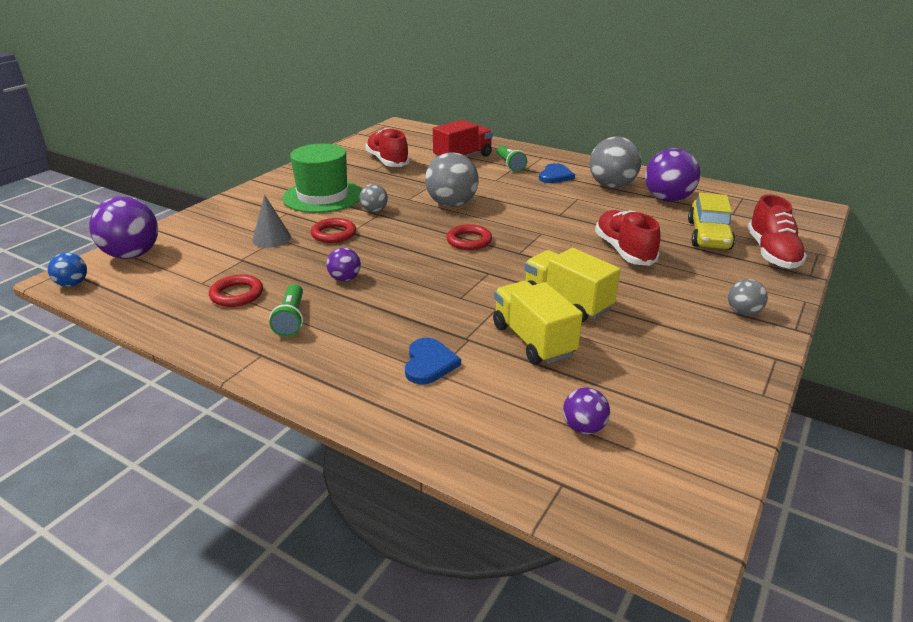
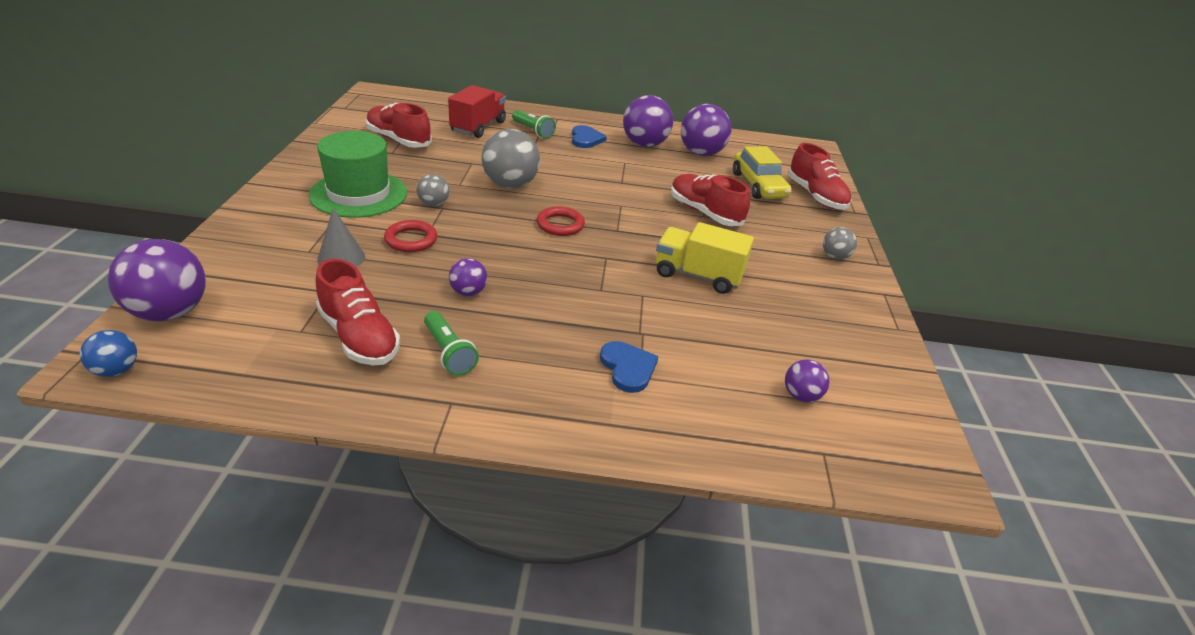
camera: 30 degrees left, 5 degrees up
red ring [209,275,263,307] -> red shoe [316,259,400,365]
yellow truck [493,281,583,365] -> none
grey ball [590,137,641,188] -> purple ball [623,95,673,147]

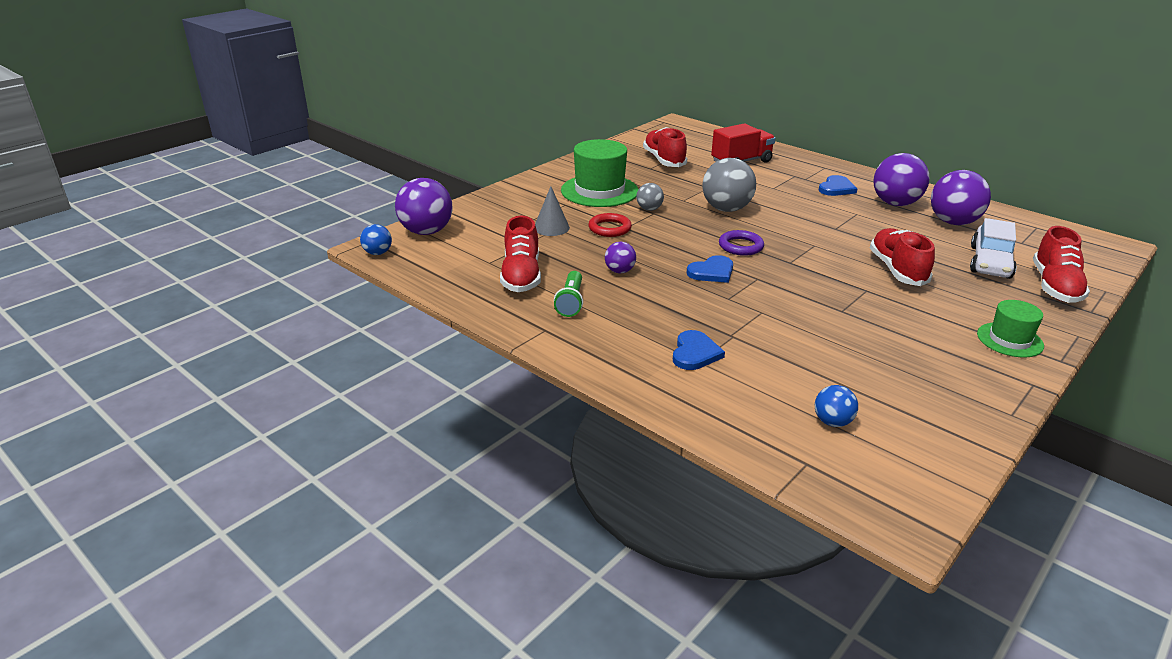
camera: 40 degrees right, 5 degrees down
green flashlight [512,110,556,139] -> none
red ring [537,206,585,236] -> purple ring [719,230,764,256]
yellow truck [656,222,754,294] -> none
yellow car [733,146,792,199] -> white car [970,218,1017,279]
purple ball [785,359,830,402] -> blue ball [815,385,858,427]
grey ball [823,227,857,260] -> green hat [977,300,1044,358]
none -> blue heart [687,255,733,283]

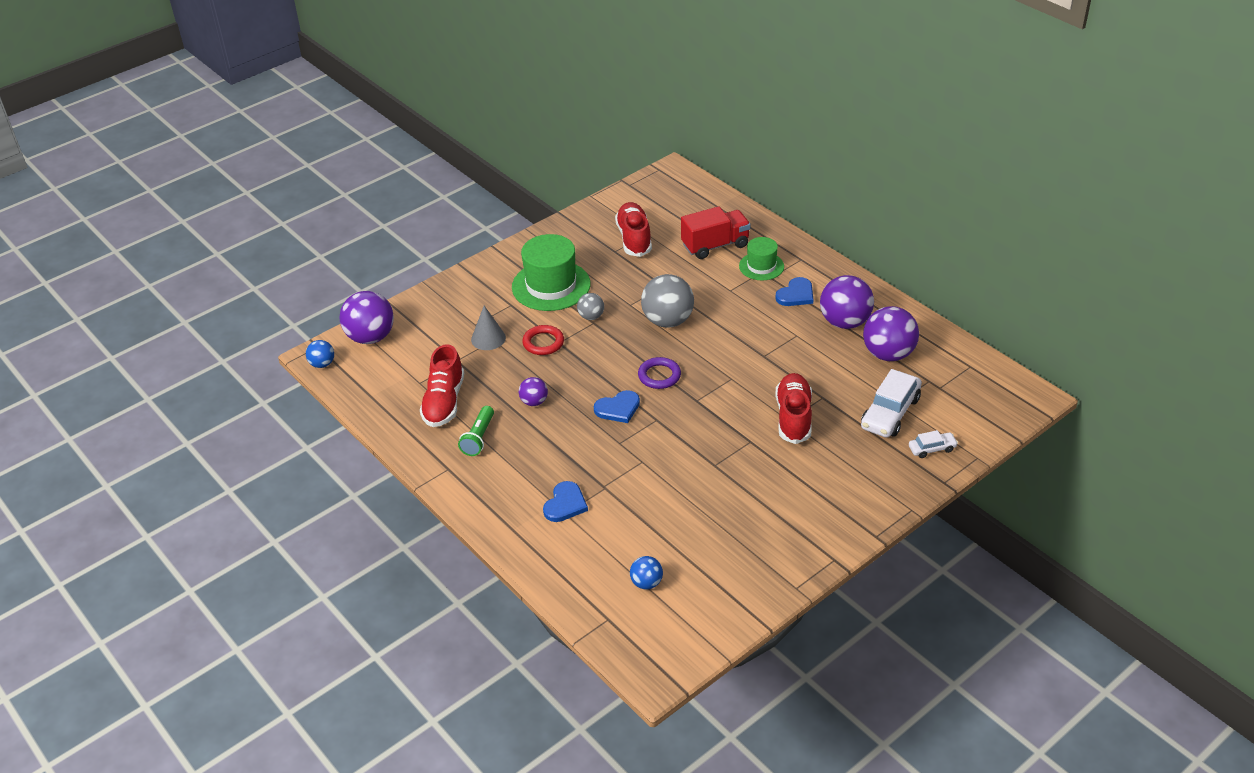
camera: 10 degrees right, 10 degrees up
green hat [977,300,1044,358] -> green hat moved to [739,237,784,280]
red shoe [1033,226,1090,303] -> white car [909,430,958,458]

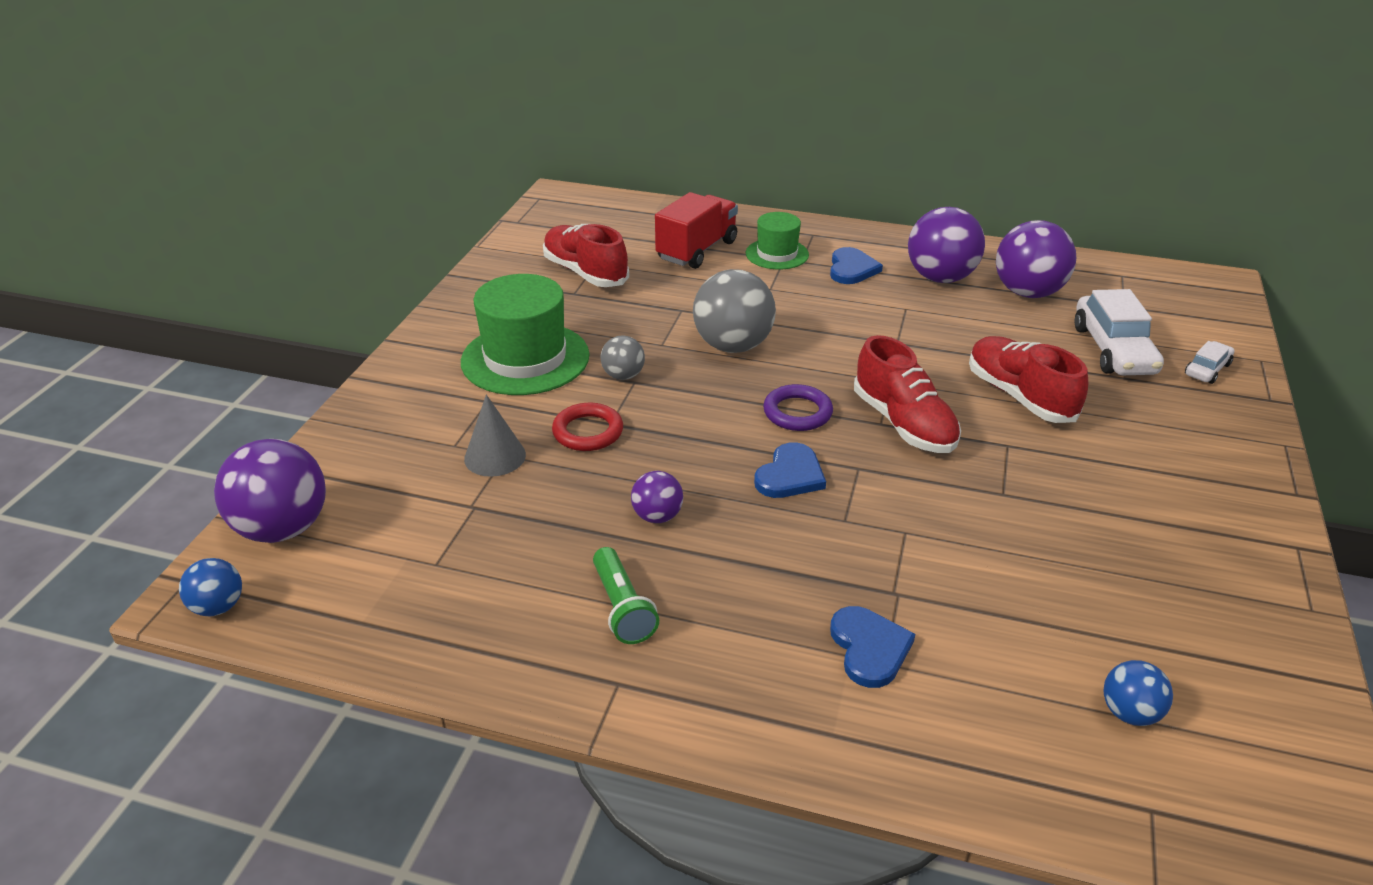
camera: 35 degrees left, 5 degrees down
red shoe [420,344,464,427] -> red shoe moved to [854,335,961,453]

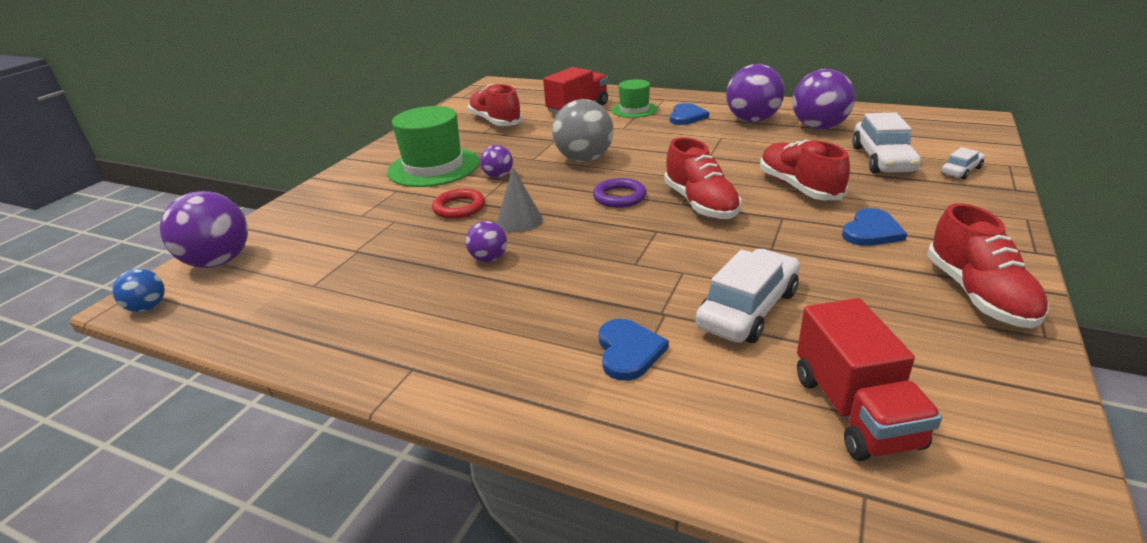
camera: 10 degrees right, 5 degrees down
grey cone [464,395,526,477] -> grey cone moved to [496,168,543,233]
green flashlight [593,547,659,644] -> none
grey ball [601,335,645,380] -> purple ball [480,145,513,178]
blue heart [754,442,826,498] -> blue heart moved to [842,208,907,246]
blue ball [1103,660,1173,726] -> red truck [797,298,942,461]
none -> white car [695,249,800,343]
none -> red shoe [927,203,1049,329]

